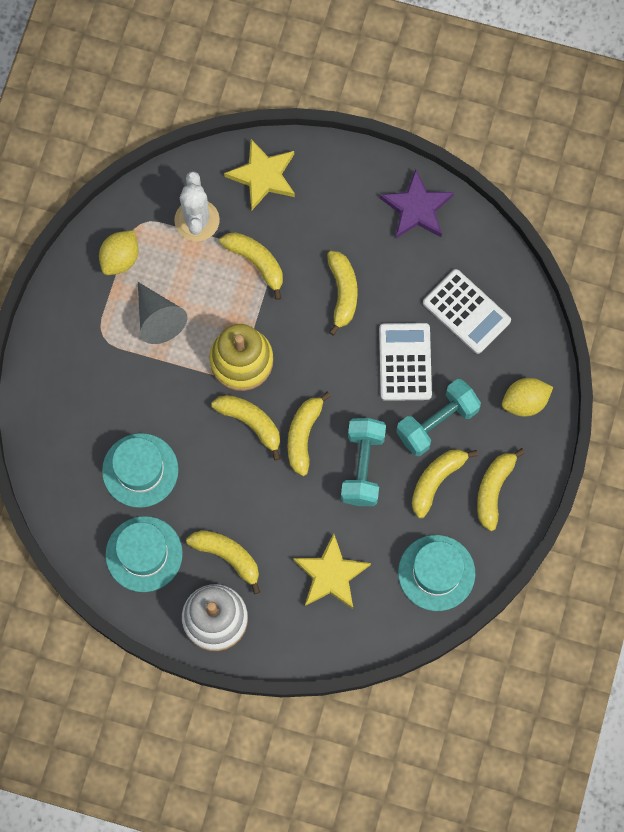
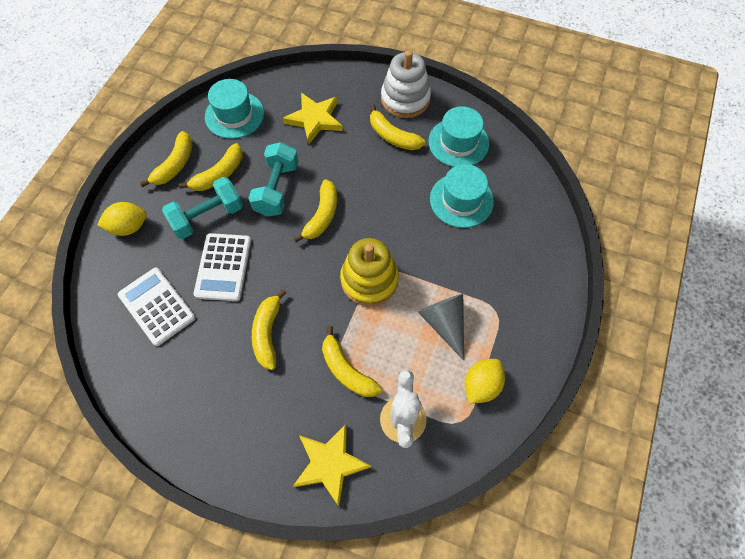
camera: 175 degrees left, 10 degrees down
yellow banana [211,395,281,461] -> none
purple star [380,169,454,238] -> none

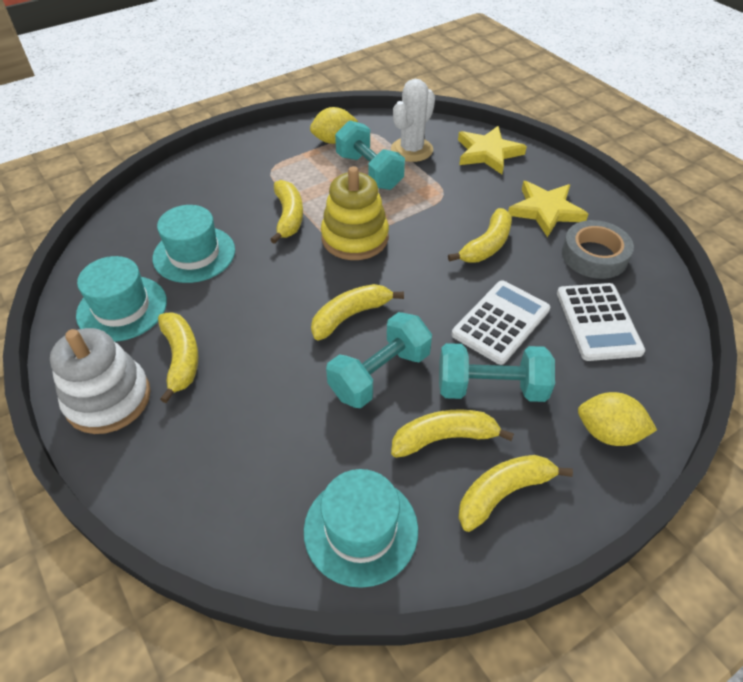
camera: 145 degrees left, 15 degrees down
yellow star [283,93,343,144] -> yellow star moved to [508,181,588,238]
yellow banana [322,326,382,397] -> yellow banana moved to [270,180,303,244]
grey cone [418,294,464,361] -> none
none -> turquoise dumbbell [335,120,405,190]
none -> grey tape [562,220,634,279]

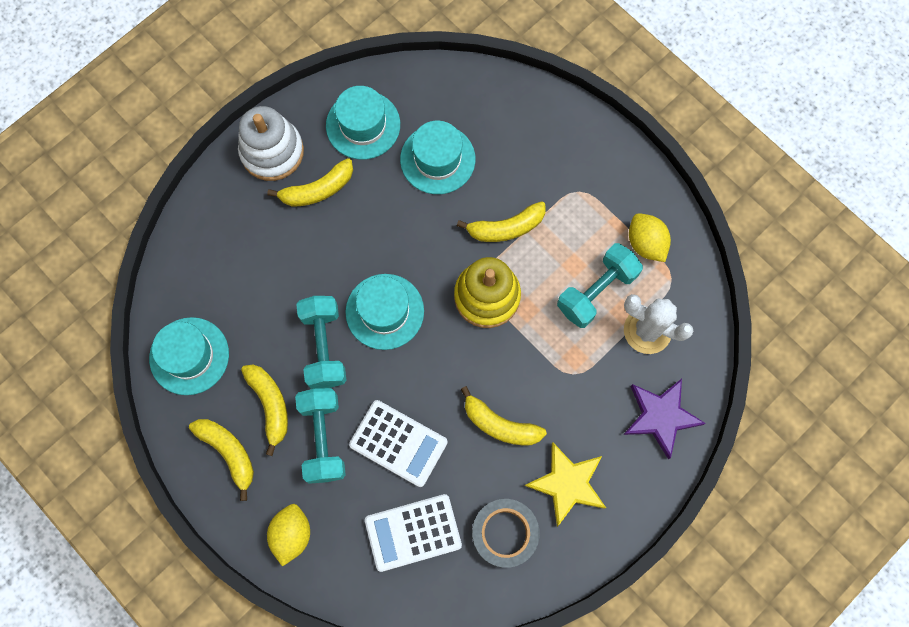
camera: 80 degrees right, 25 degrees up
yellow banana [311,284,404,340] -> turquoise hat [345,274,424,350]
turquoise dumbbell [326,312,432,408] -> turquoise dumbbell turned 45 degrees clockwise [296,296,347,389]
yellow star [458,126,527,174] -> purple star [623,379,706,459]

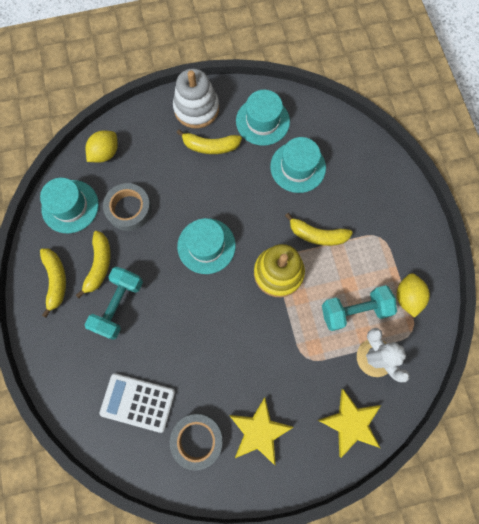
camera: 30 degrees right, 0 degrees up
yellow lemon [267,504,310,567] -> yellow lemon moved to [85,131,118,163]
turquoise dumbbell [296,296,347,389] -> none
white calculator [349,400,448,487] -> none
yellow banana [461,386,547,445] -> none
purple star [623,379,706,459] -> yellow star [318,389,381,458]
none -> grey tape [103,183,152,231]

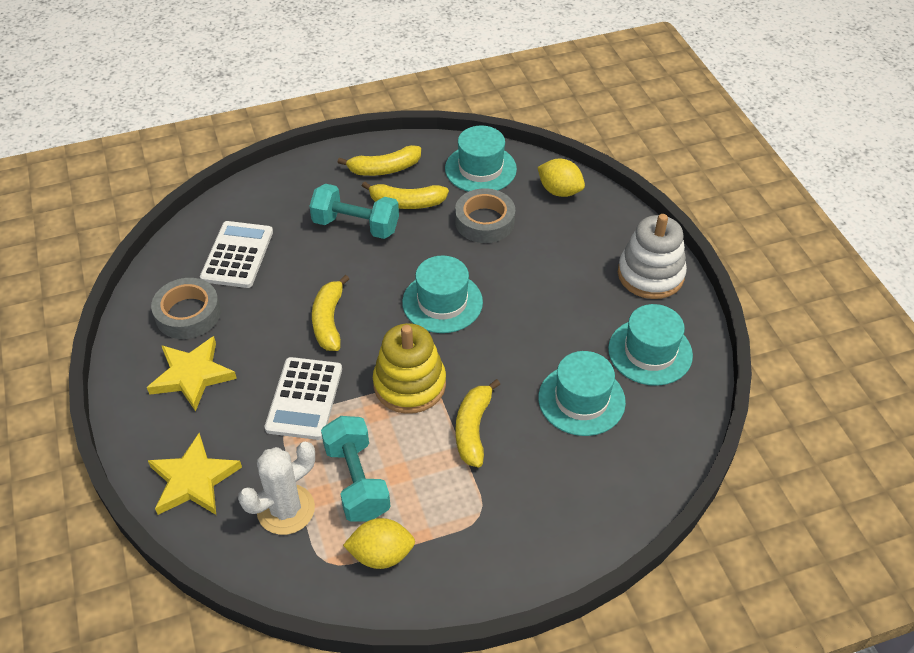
camera: 85 degrees right, 25 degrees down
yellow banana [176,129,242,154] -> yellow banana moved to [312,275,349,351]
none -> white calculator [265,357,342,440]

